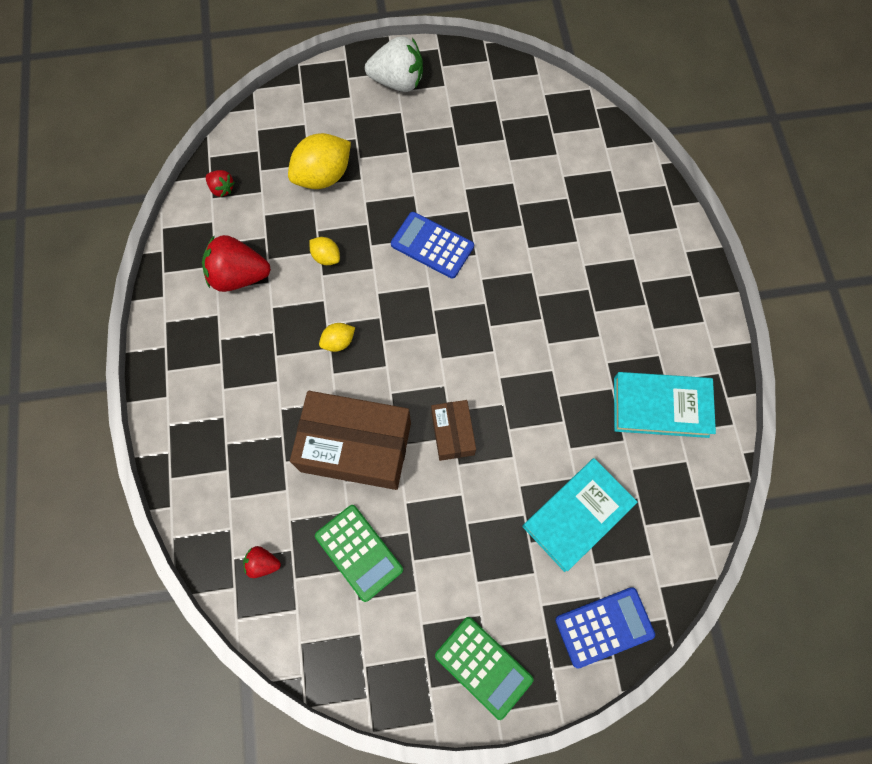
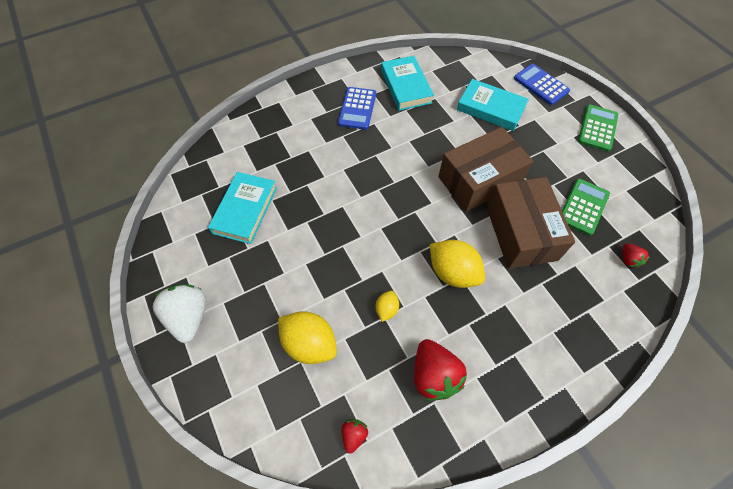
camera: 110 degrees left, 10 degrees down
yellow lemon [319,323,355,352] -> yellow lemon [430,240,485,288], size x1.96
blue calculator [391,212,474,279] -> blue calculator moved to [338,87,376,130]
brown box [431,400,476,461] -> brown box [438,127,534,212], size x1.95
none -> turquoise book [208,172,277,244]

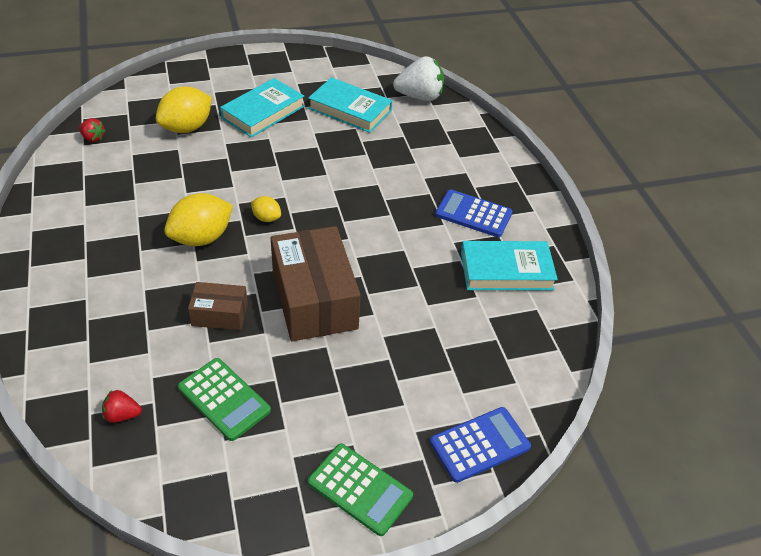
camera: 100 degrees right, 15 degrees down
white strawberry [152,284,206,343] -> white strawberry moved to [393,56,444,101]
yellow lemon [376,291,399,322] -> yellow lemon moved to [251,196,281,222]
red strawberry [414,339,467,401] -> none
turquoise book [457,79,529,131] -> turquoise book moved to [220,78,305,138]
brown box [486,177,575,269] -> brown box [188,282,248,330], size x0.51

